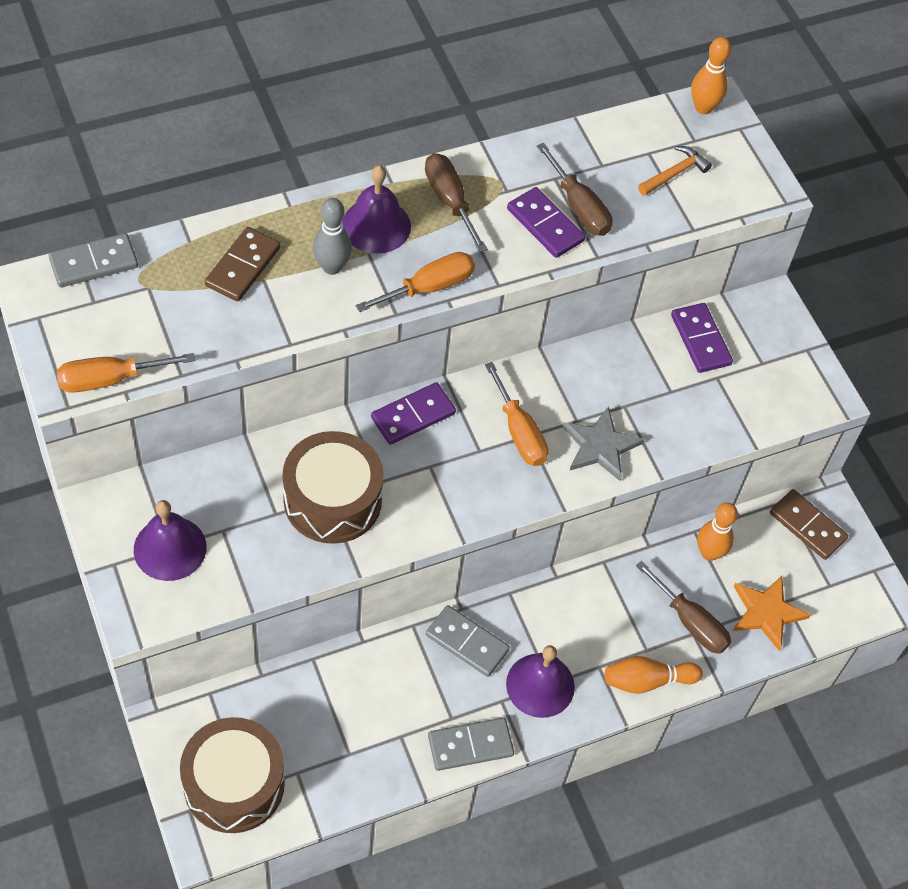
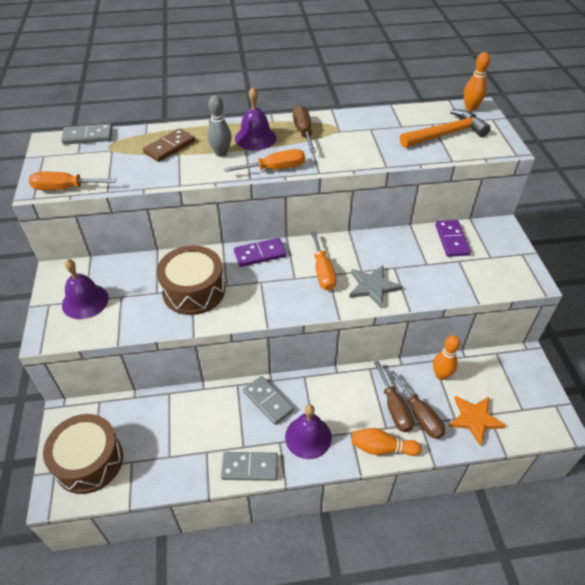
camera: 20 degrees right, 10 degrees down
purple domino [507,187,585,258] -> none
brown screwdriver [537,143,612,236] -> brown screwdriver moved to [374,361,414,432]
orange hammer [638,146,712,196] -> orange hammer [400,109,491,148], size x1.82
brown domino [770,489,848,560] -> none

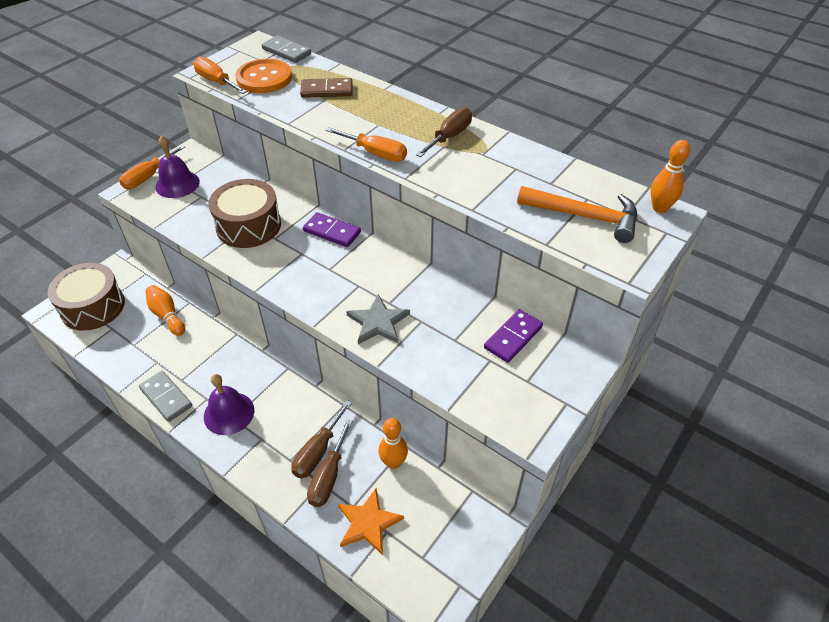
camera: 45 degrees right, 0 degrees up
grey bowling pin [207,95,231,157] -> none
purple bell [235,87,276,150] -> none
grey domino [243,376,294,425] -> none
orange screwdriver [311,231,336,291] -> orange screwdriver moved to [119,145,185,189]
orange bowling pin [352,428,422,456] -> orange bowling pin moved to [146,285,185,336]
none -> orange button [235,59,292,93]

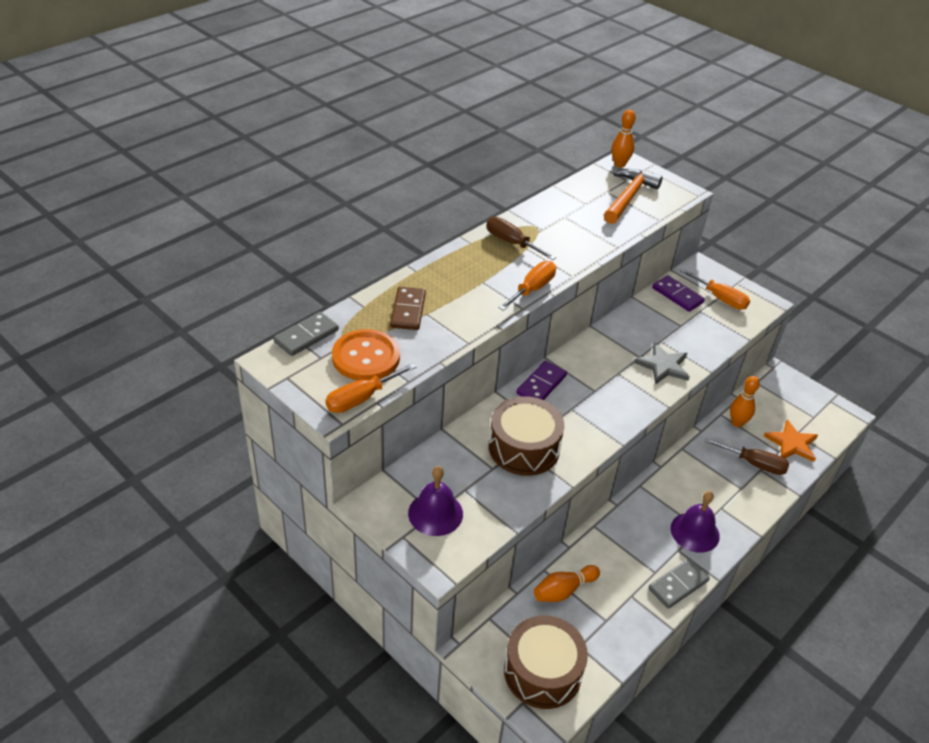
camera: 85 degrees left, 5 degrees down
orange screwdriver [119,145,185,189] -> orange screwdriver moved to [680,268,750,310]
brown screwdriver [291,400,352,479] -> none

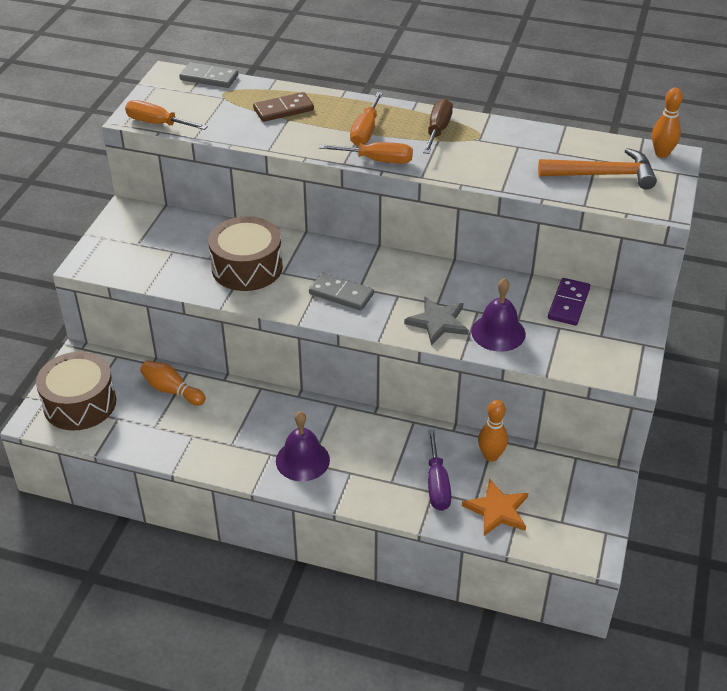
camera: 65 degrees right, 0 degrees up
orange button [332,329,400,380] -> none
purple bell [408,466,463,536] -> purple bell moved to [471,278,526,352]
purple domino [516,361,567,400] -> none
grey domino [648,558,710,609] -> grey domino moved to [309,273,374,311]
orange screwdriver [680,268,750,310] -> orange screwdriver moved to [350,92,383,146]
brown screwdriver [705,438,789,475] -> purple screwdriver [428,429,451,511]

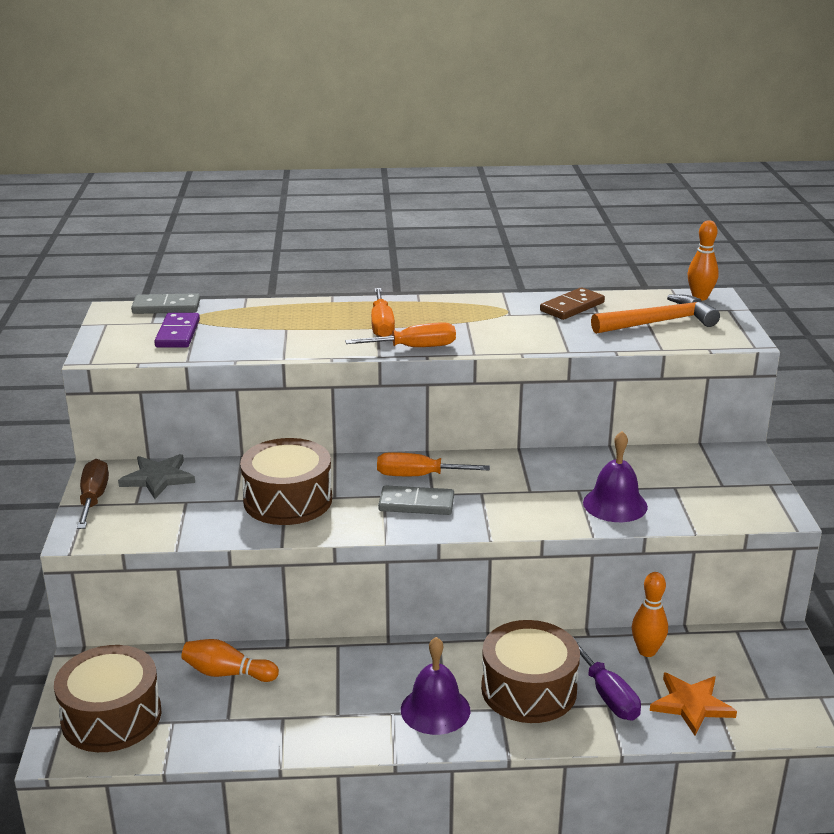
camera: 20 degrees left, 15 degrees down
orange screwdriver [125,100,208,130] -> orange screwdriver moved to [377,452,490,476]
brown domino [253,92,314,122] -> brown domino moved to [540,287,605,320]
grey star [404,297,469,345] -> grey star moved to [118,454,195,499]
brown screwdriver [423,99,453,154] -> brown screwdriver moved to [77,459,109,529]
purple domino [548,278,590,325] -> purple domino moved to [154,313,200,348]
none -> brown drum [481,620,580,723]

